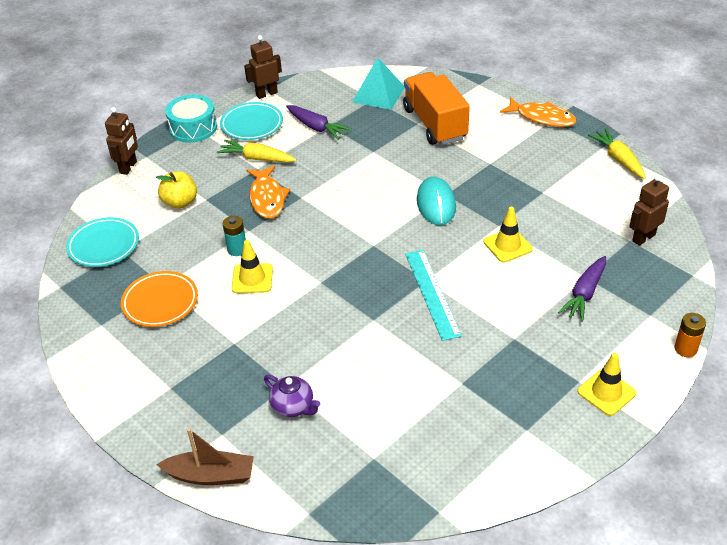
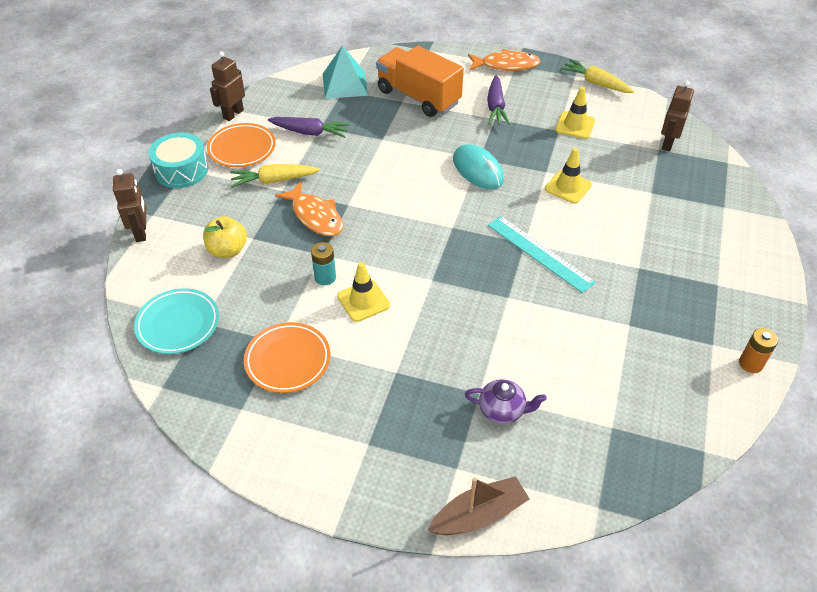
camera: 30 degrees left, 5 degrees up
turquoise plate [220,102,283,140] -> orange plate [207,123,276,167]
purple carrot [558,256,606,322] -> purple carrot moved to [487,75,510,125]
yellow traffic cone [578,353,636,416] -> yellow traffic cone moved to [555,87,595,139]
orange battery [674,313,706,357] -> orange battery moved to [739,328,778,373]

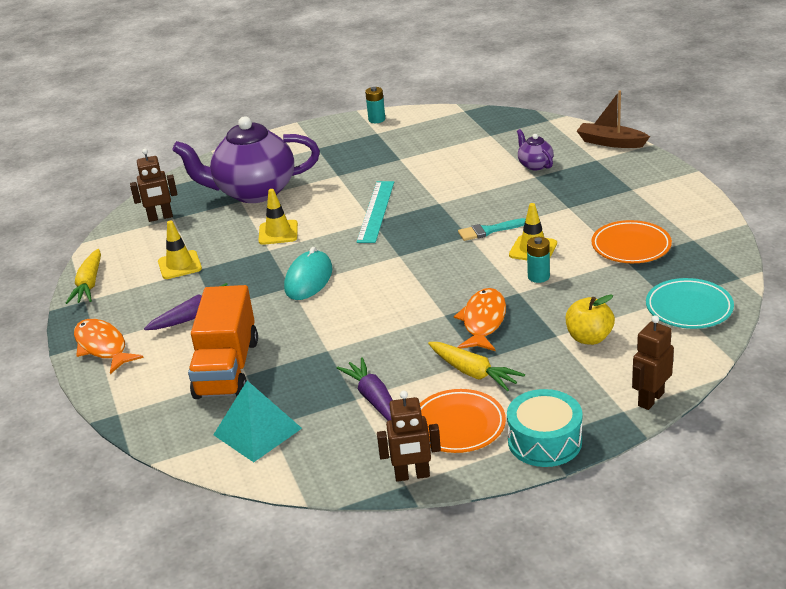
camera: 125 degrees left, 15 degrees down
orange battery [739,328,778,373] -> turquoise battery [365,87,385,123]
none -> purple teapot [172,116,320,203]
none -> turquoise brush [458,218,526,241]

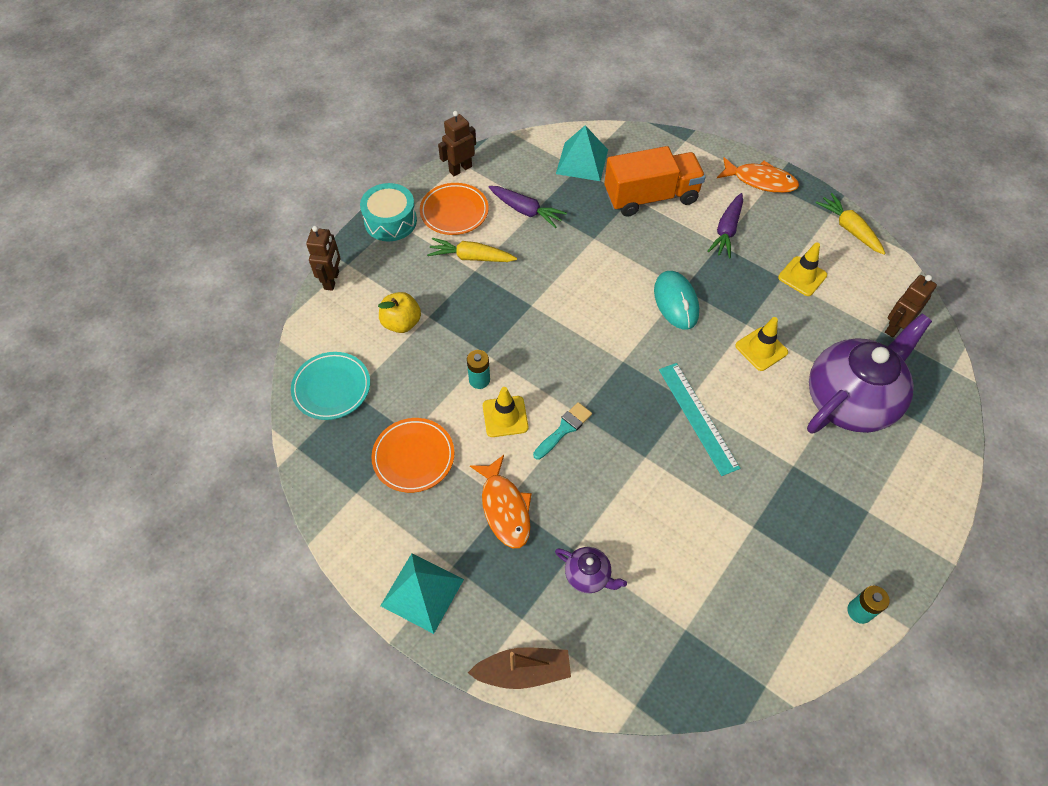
camera: 145 degrees right, 25 degrees up
orange truck [188,285,258,399] -> orange truck turned 105 degrees clockwise [604,146,706,217]
orange fish [454,288,506,351] -> orange fish moved to [470,455,532,548]
none -> turquoise pyramid [380,553,464,634]

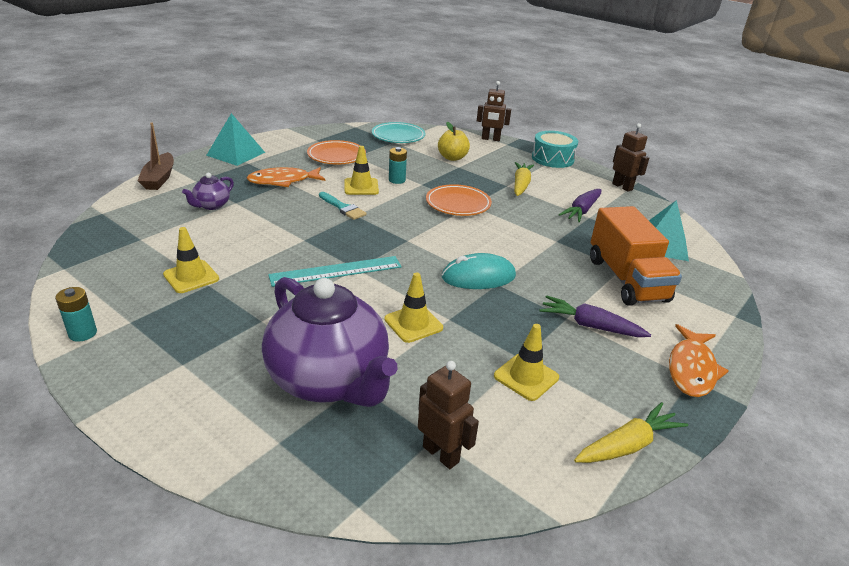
camera: 90 degrees right, 25 degrees down
orange plate [420,183,489,235] -> orange plate moved to [426,184,492,216]
none -> yellow traffic cone [163,227,219,293]

